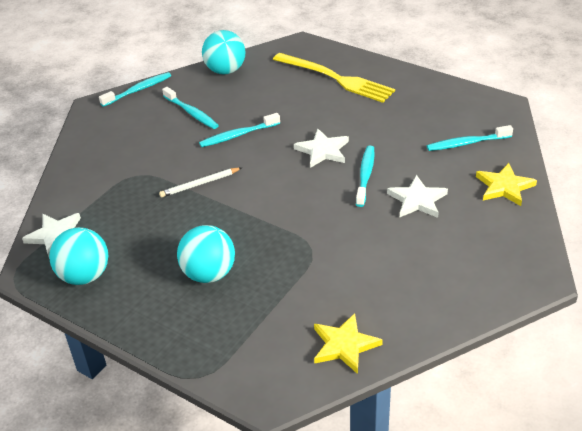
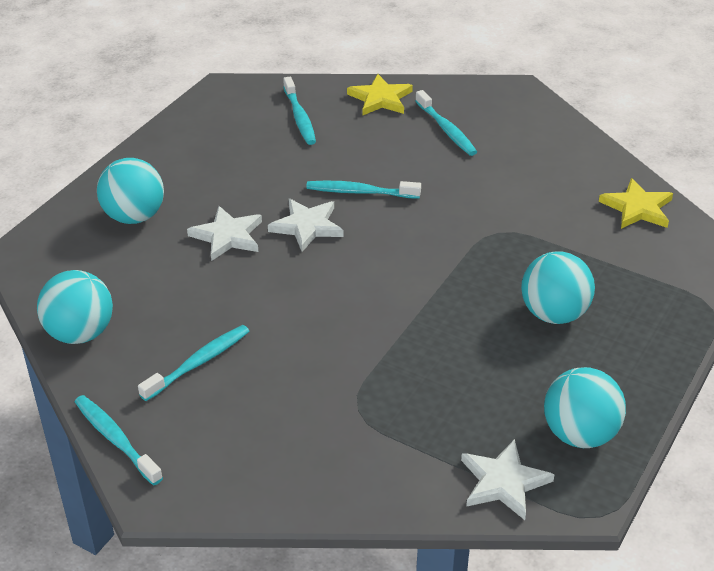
camera: 95 degrees left, 0 degrees up
white pencil [159,168,241,198] -> none
turquoise toothbrush [199,113,280,147] -> turquoise toothbrush moved to [415,90,477,156]
yellow fork [273,53,395,103] -> turquoise ball [97,158,164,224]
white star [387,175,448,218] -> white star moved to [187,206,262,261]

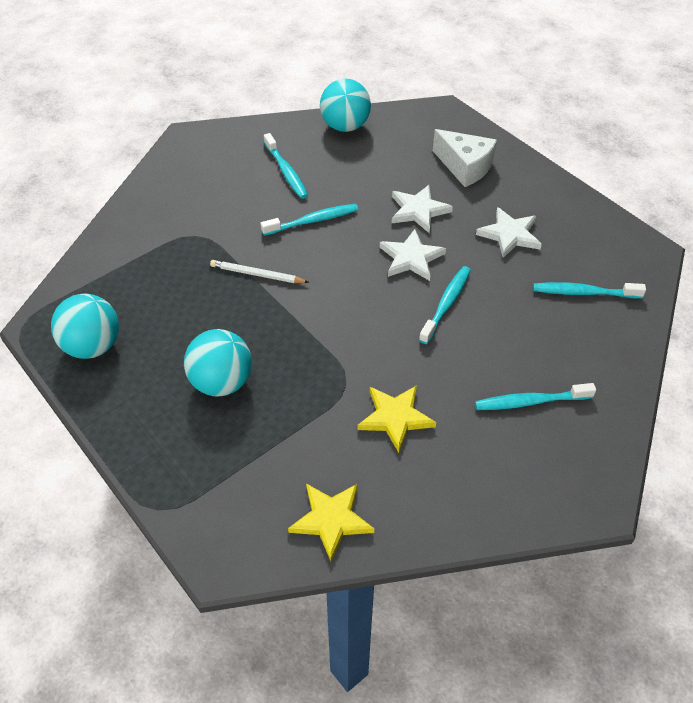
camera: 110 degrees right, 10 degrees up
turquoise toothbrush [75,395,163,485] -> turquoise toothbrush moved to [261,204,358,236]
turquoise ball [97,158,164,224] -> white cheese [433,129,497,187]
yellow star [347,74,413,115] -> yellow star moved to [357,385,436,453]
white star [461,439,555,520] -> white star moved to [476,207,542,258]
none -> white pencil [210,260,309,283]

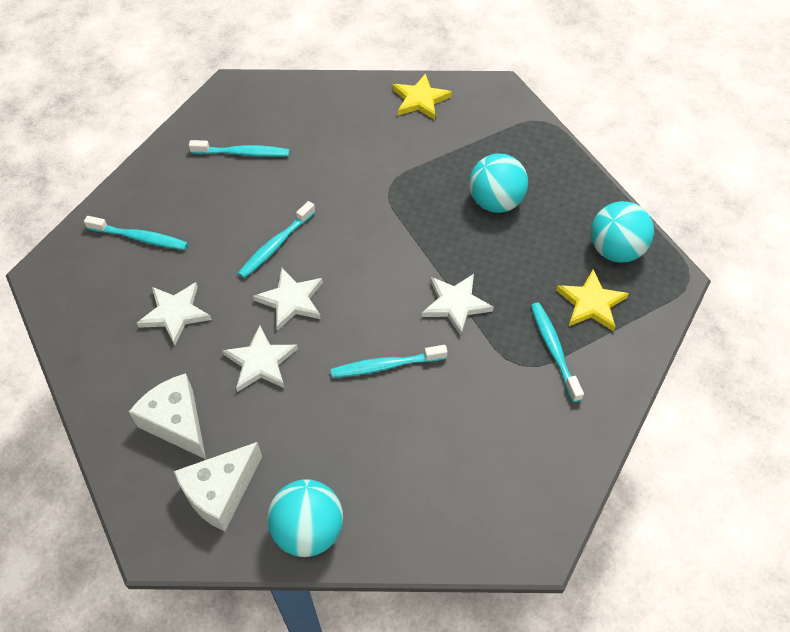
camera: 170 degrees left, 5 degrees up
white pencil [210,260,309,283] -> white star [422,274,494,336]
turquoise toothbrush [264,133,308,199] -> turquoise toothbrush moved to [531,303,584,402]
yellow star [357,385,436,453] -> yellow star moved to [556,269,629,331]
none -> white cheese [174,442,262,532]

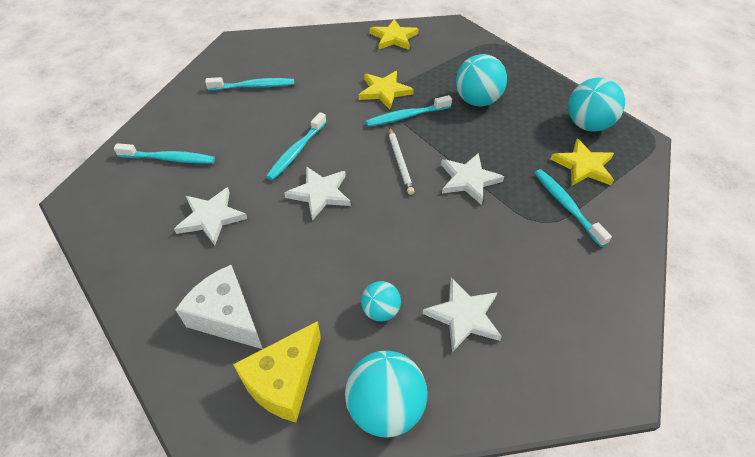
camera: 10 degrees left, 5 degrees down
white cheese [174,442,262,532] -> yellow cheese [233,321,321,423]
white star [222,325,298,392] -> white star moved to [422,277,502,352]
turquoise toothbrush [331,345,448,378] -> turquoise toothbrush moved to [366,95,452,127]
none -> yellow star [359,71,414,109]
none -> turquoise ball [361,281,401,321]
none -> white pencil [389,127,414,195]

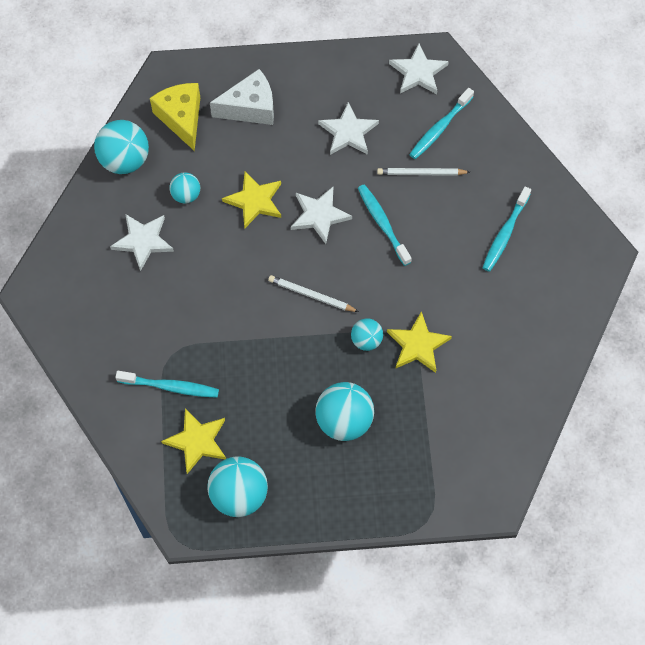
camera: 125 degrees right, 15 degrees up
turquoise toothbrush [366,95,452,127] -> turquoise ball [351,318,383,351]
yellow star [370,19,418,50] -> yellow star moved to [222,171,281,228]
white star [441,153,504,205] -> white star moved to [389,43,449,94]
none -> white pencil [377,168,470,176]

